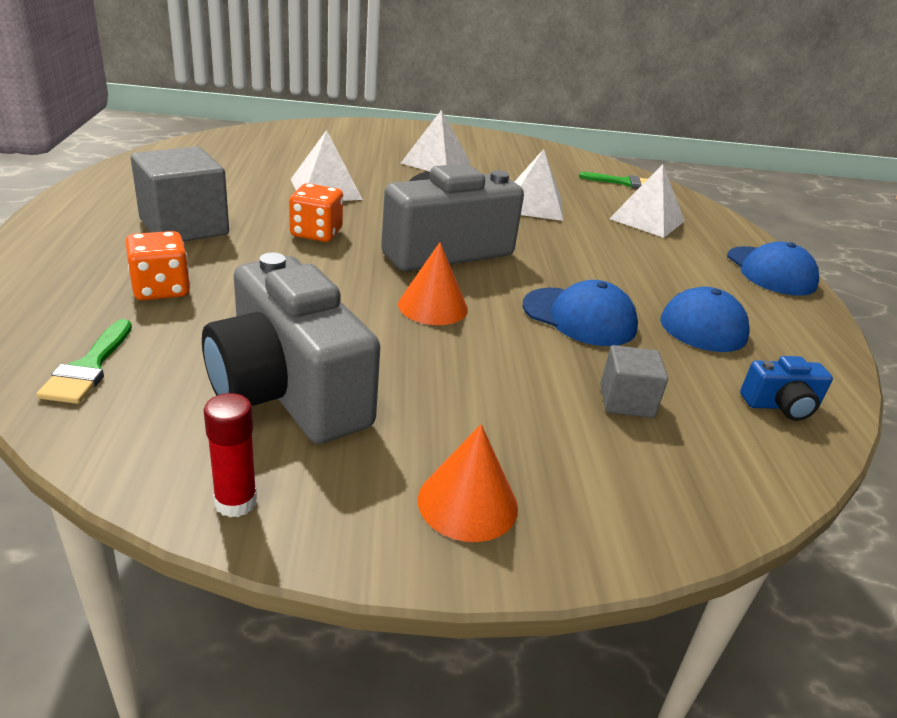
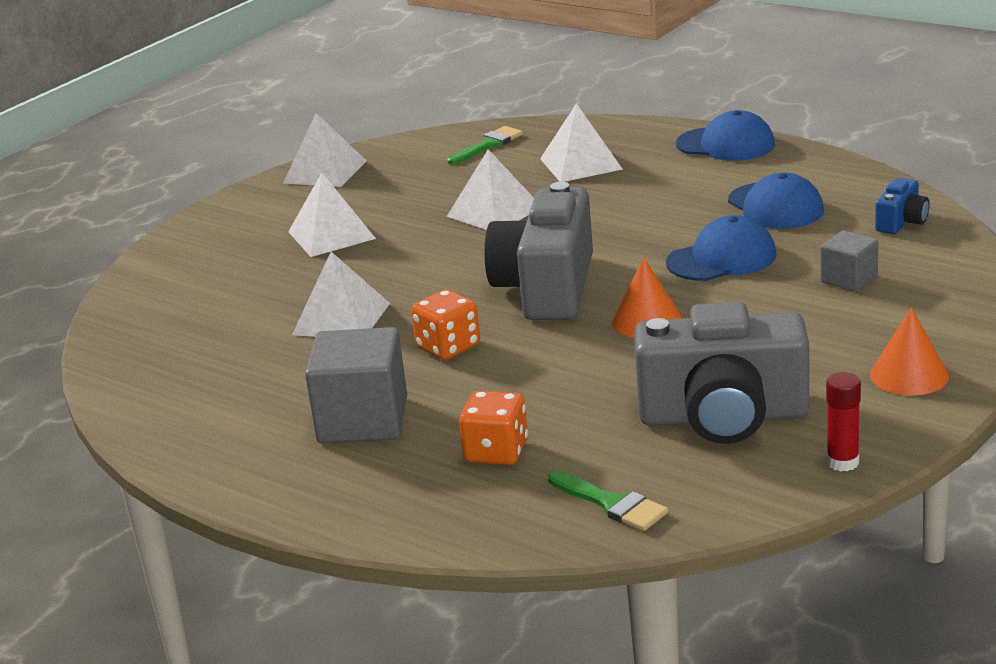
camera: 45 degrees left, 5 degrees down
none -> white pyramid [283,113,367,187]

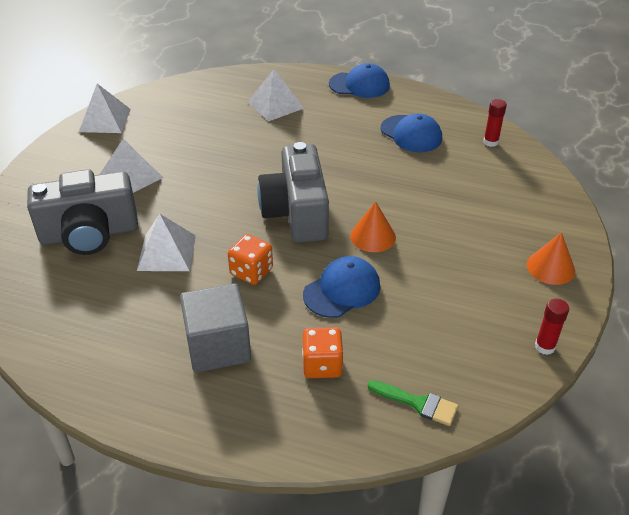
camera: 20 degrees left, 15 degrees up
green brush [447,126,523,165] -> none
white pyramid [447,149,534,230] -> none
grey camera [634,302,809,444] -> grey camera moved to [27,169,138,255]
blue cap [666,215,777,281] -> blue cap moved to [303,256,380,318]
grey cube [821,230,878,292] -> none
blue camera [875,178,929,234] -> red glue stick [483,99,507,147]

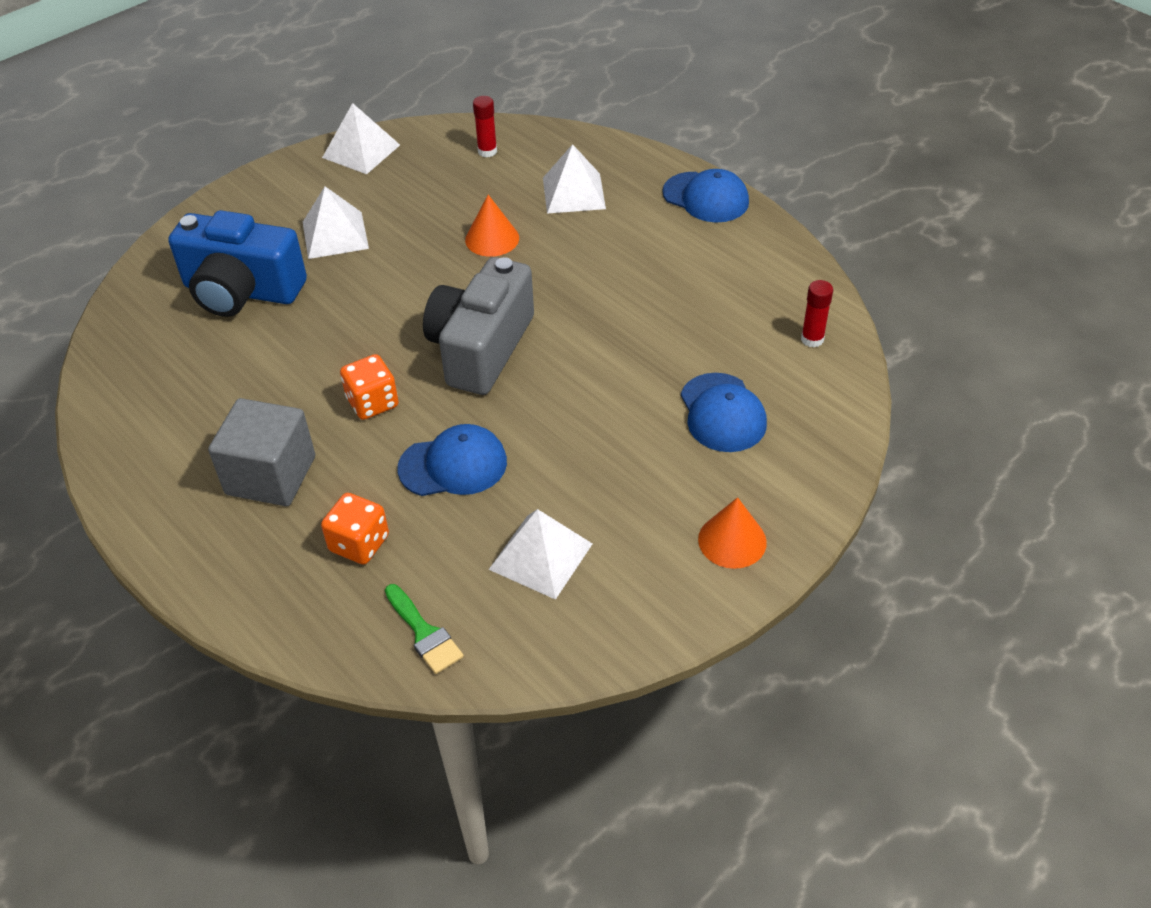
camera: 30 degrees right, 5 degrees up
grey camera [27,169,138,255] -> blue camera [168,210,307,317]
white pyramid [137,214,196,271] -> white pyramid moved to [488,509,592,600]
orange cone [350,201,396,252] -> orange cone moved to [465,195,519,257]
blue cap [380,113,442,152] -> blue cap moved to [681,373,767,452]
red glue stick [535,298,569,355] -> red glue stick moved to [473,96,497,157]

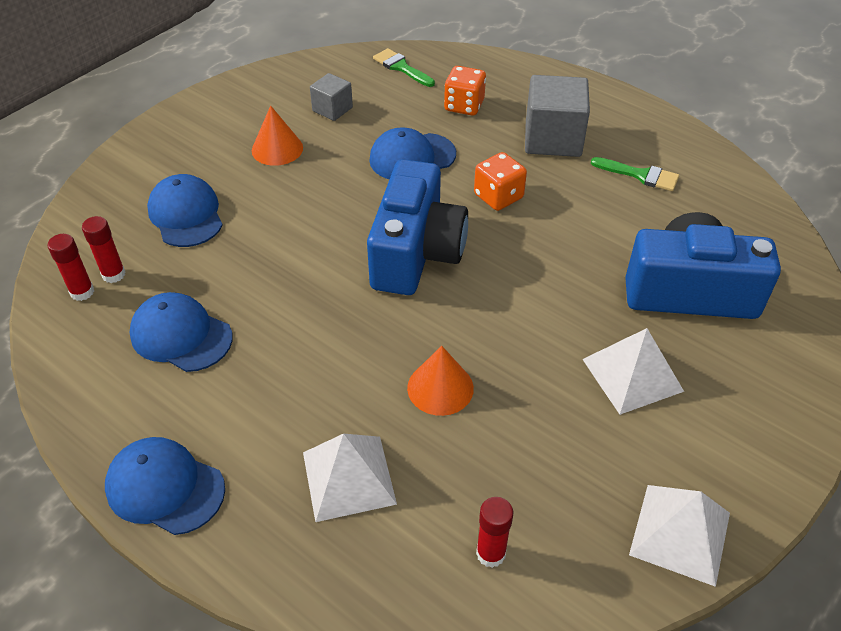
camera: 170 degrees right, 0 degrees up
grey camera [423,257,534,395] -> blue camera [367,159,468,295]
white pyramid [488,509,592,600] -> grey cube [310,73,353,121]
orange cone [698,497,767,569] -> orange cone moved to [252,105,303,166]
none -> red glue stick [82,216,125,283]
none -> blue cap [129,292,233,372]
none -> green brush [591,157,679,191]

